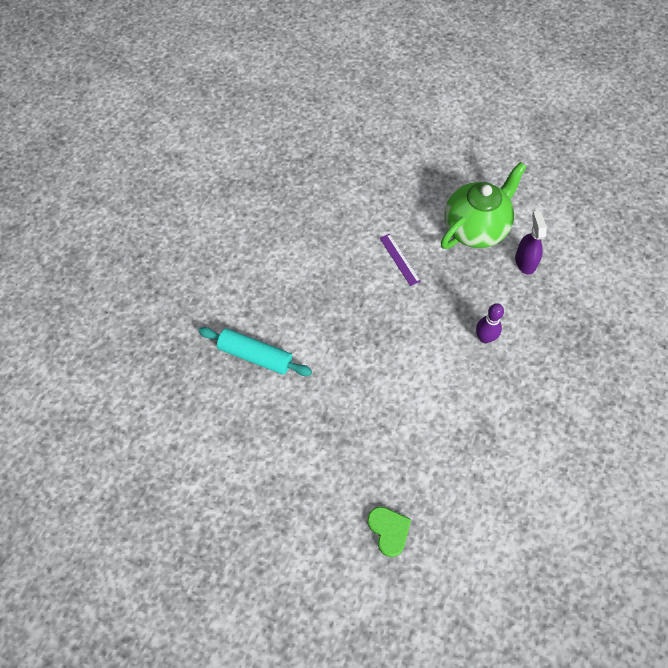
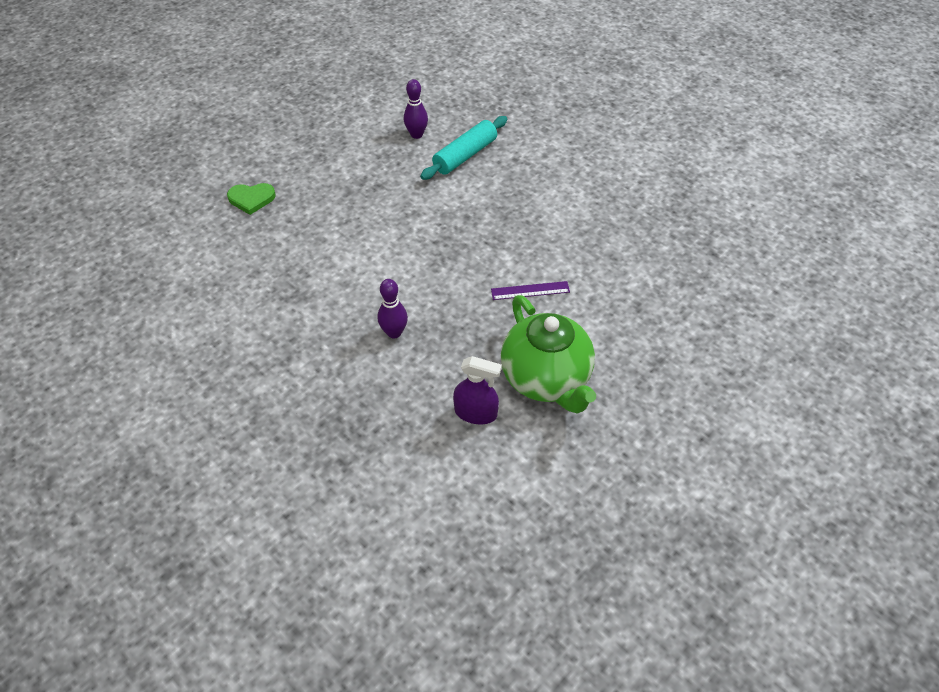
camera: 110 degrees right, 10 degrees down
none -> purple bowling pin [404,79,428,139]

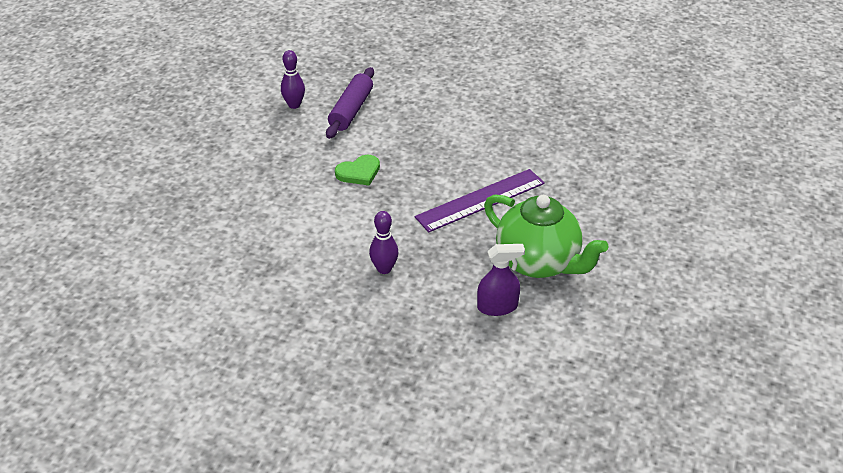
camera: 25 degrees left, 10 degrees down
green heart [227,183,276,215] -> green heart moved to [335,155,380,186]
turquoise rolling pin [420,116,507,180] -> purple rolling pin [326,67,374,139]
purple ruler [491,281,570,300] -> purple ruler [415,169,545,232], size x1.90

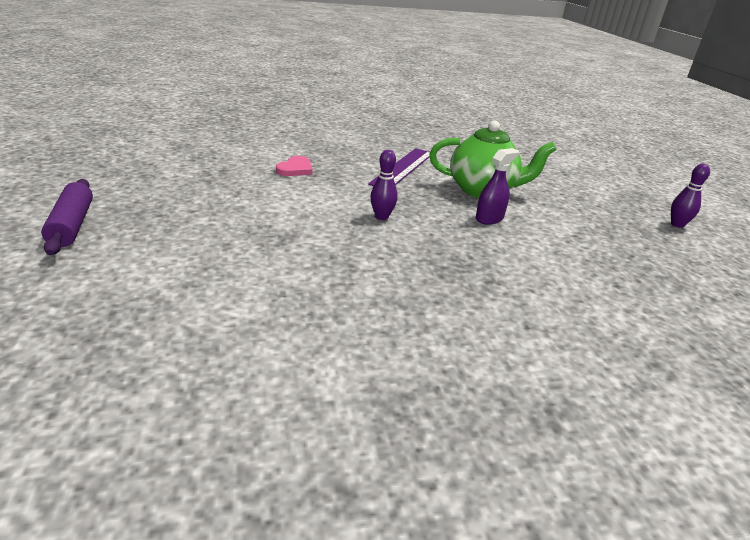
camera: 35 degrees left, 10 degrees down
purple bowling pin [281,50,305,109] -> purple bowling pin moved to [671,164,710,228]
purple rolling pin [326,67,374,139] -> purple rolling pin moved to [41,179,93,255]
green heart [335,155,380,186] -> pink heart [276,156,312,176]

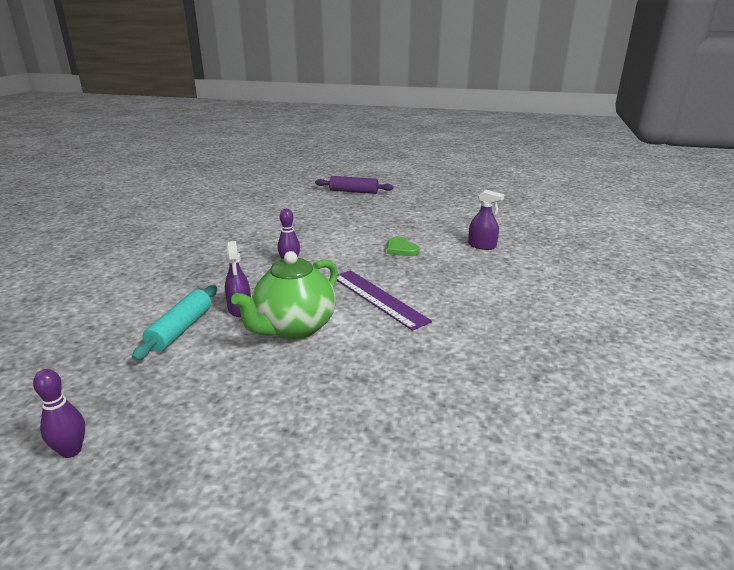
camera: 120 degrees right, 5 degrees down
pink heart [276,156,312,176] -> green heart [387,237,419,256]
none -> turquoise rolling pin [132,285,217,361]
none -> purple spray bottle [468,190,504,250]

